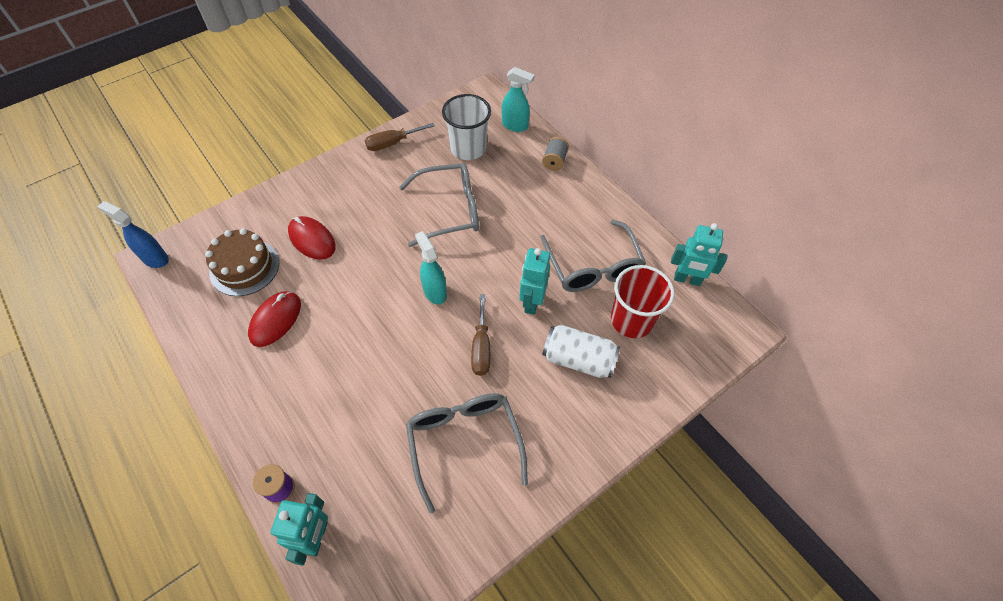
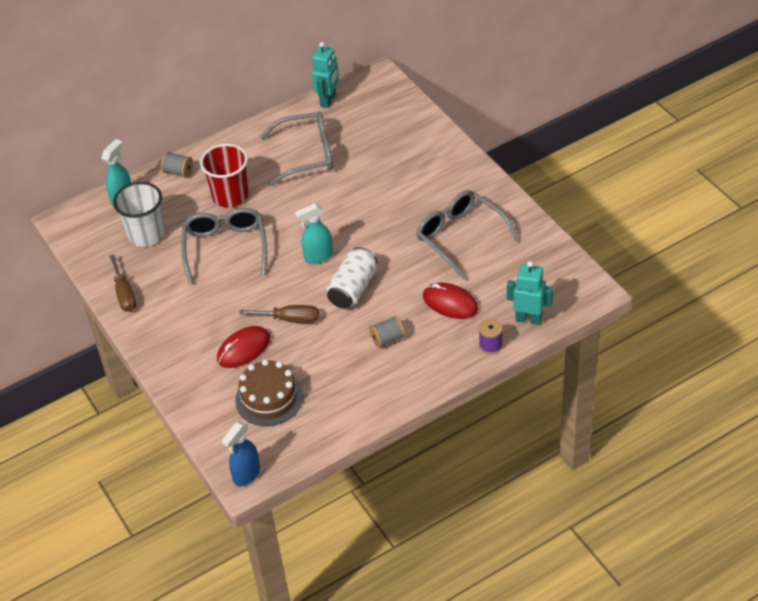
camera: 80 degrees left, 10 degrees down
red mouse [248,291,301,347] -> red mouse moved to [423,283,478,319]
grey glasses [406,393,528,514] -> grey glasses turned 60 degrees clockwise [416,190,519,280]
brown screwdriver [471,295,490,376] -> brown screwdriver moved to [240,305,319,323]
turquoise robot [519,248,550,315] -> none
white can [543,324,620,378] -> white can moved to [327,247,378,309]
red cup [611,265,674,338] -> red cup moved to [200,144,249,207]
none -> grey spool [369,316,405,348]

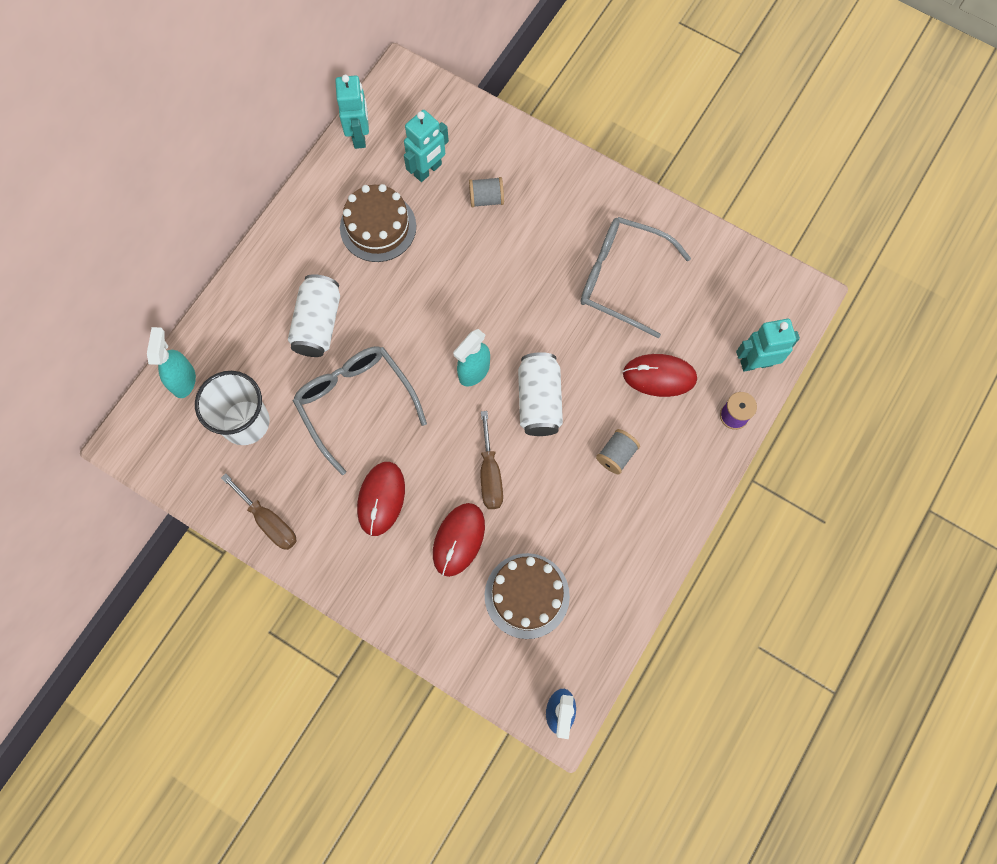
camera: 30 degrees left, 25 degrees up
grey spool [161,152,193,178] -> grey spool moved to [469,177,504,208]
red cup [200,144,249,207] -> white can [288,274,340,357]
brown screwdriver [240,305,319,323] -> brown screwdriver turned 105 degrees clockwise [481,411,503,509]
grey glasses [260,111,333,185] -> brown cake [340,184,416,262]
none -> red mouse [357,462,405,536]
none -> turquoise robot [404,110,449,182]

